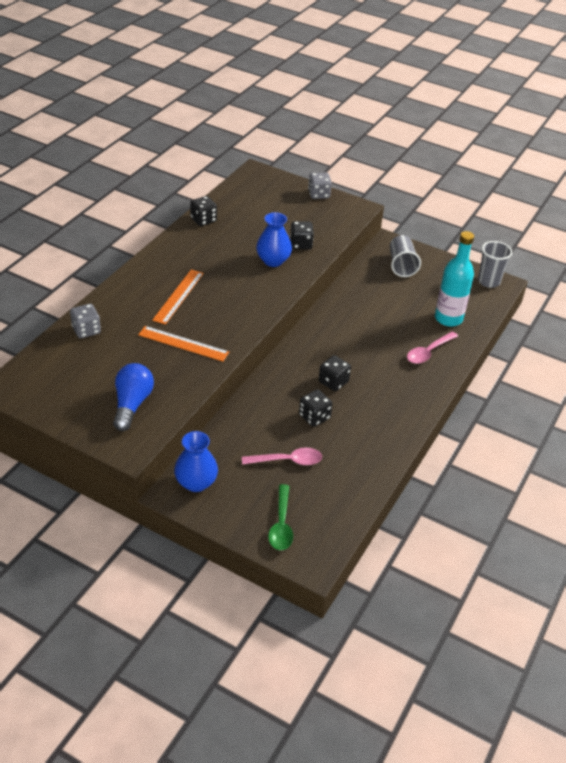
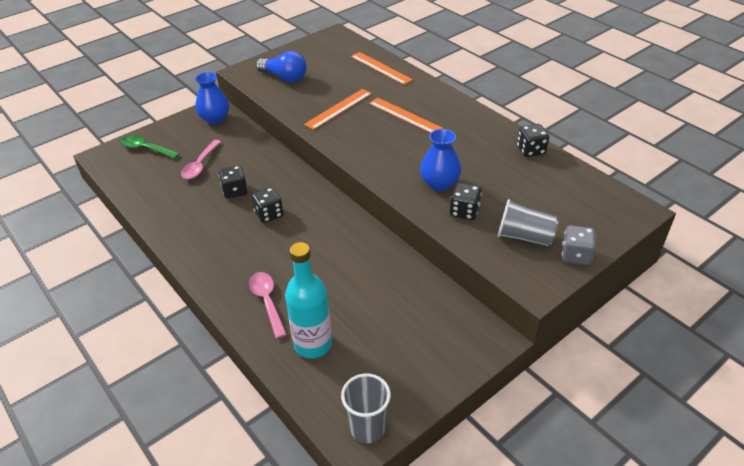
camera: 115 degrees right, 0 degrees up
grey dice [70,304,101,338] -> orange ruler [351,52,413,85]
grey cup [390,235,421,277] -> grey cup moved to [497,199,559,246]

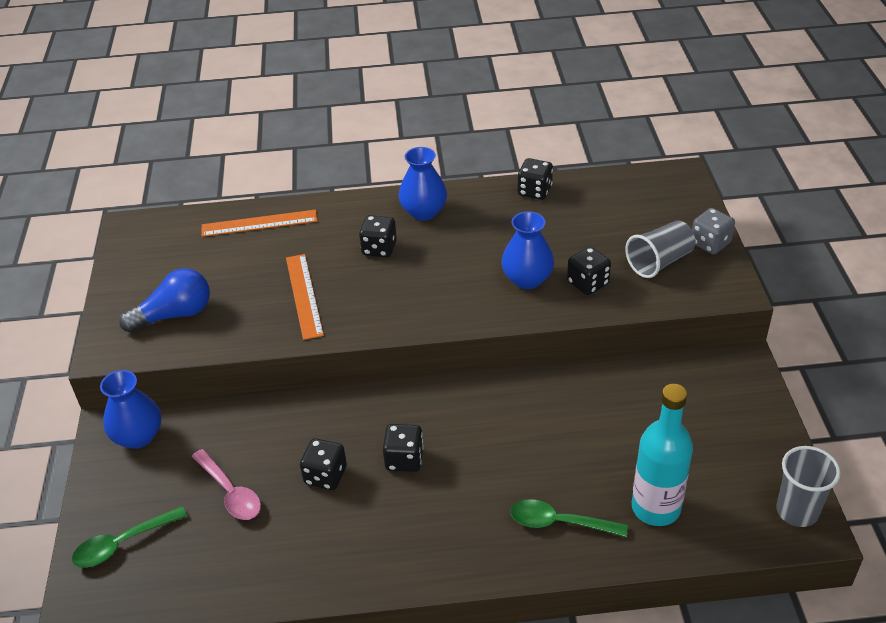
camera: 55 degrees left, 0 degrees up
pink spoon [249,272,287,339] -> green spoon [510,499,628,537]
orange ruler [369,98,443,133] -> black dice [359,215,397,257]
none -> blue vase [399,147,447,221]

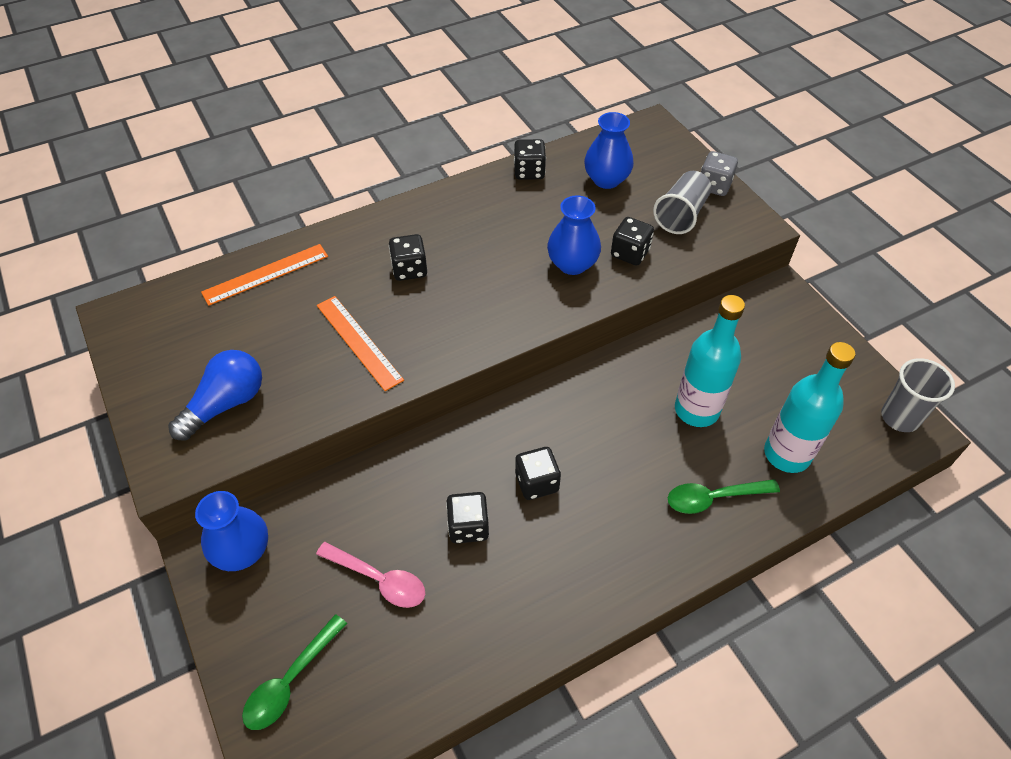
camera: 25 degrees left, 10 degrees up
blue vase [399,147,447,221] -> blue vase moved to [584,112,634,189]
none -> turquoise bottle [675,295,745,427]

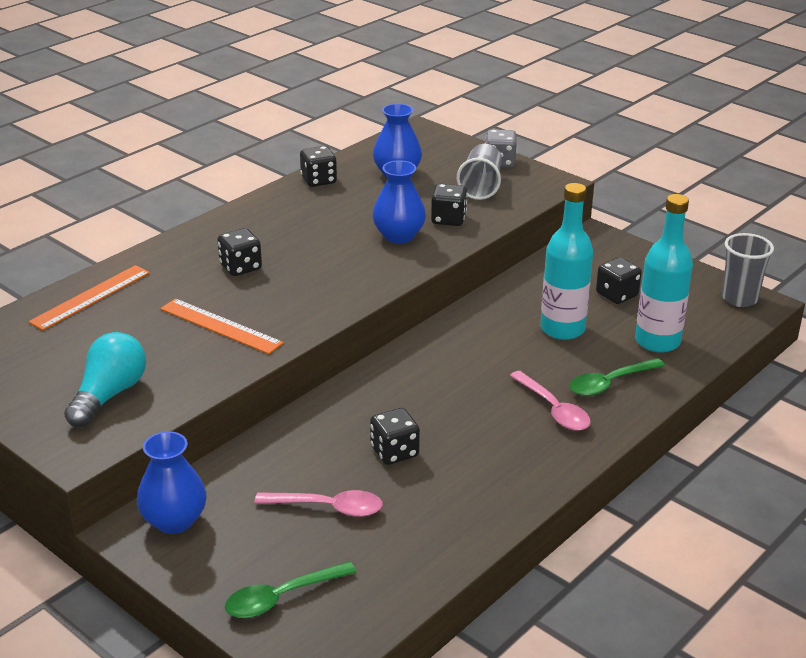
camera: 20 degrees left, 20 degrees down
blue light bulb [168,350,262,441] -> turquoise light bulb [64,332,146,427]
green spoon [242,614,347,730] -> green spoon turned 45 degrees clockwise [225,561,357,618]
black dice [515,447,561,500] -> black dice moved to [596,257,642,304]
none -> pink spoon [510,371,591,431]

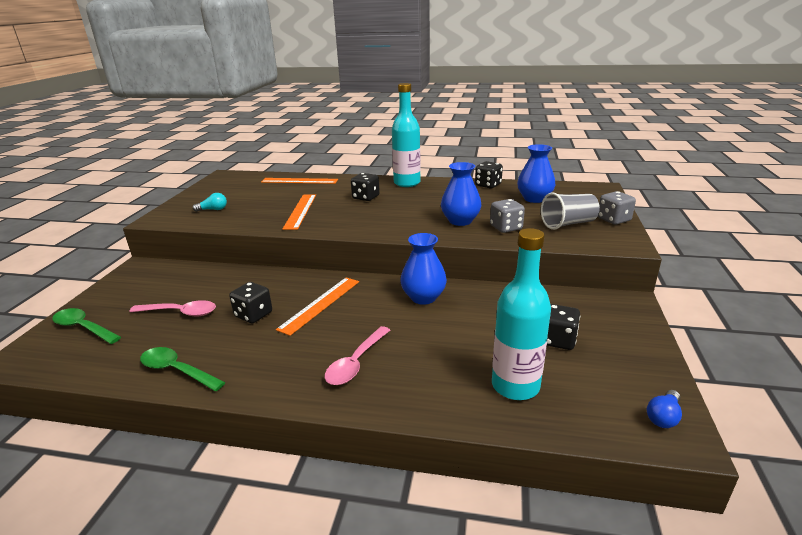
camera: 60 degrees right, 5 degrees down
turquoise light bulb [64,332,146,427] -> turquoise light bulb [192,193,227,212], size x0.52
blue vase [137,431,206,534] -> blue vase moved to [400,233,447,305]
pink spoon [254,490,383,517] -> pink spoon turned 60 degrees counterclockwise [129,300,216,316]
black dice [431,184,467,226] -> grey dice [490,199,525,233]
turquoise bottle [540,183,593,340] -> turquoise bottle moved to [392,83,421,187]
green spoon [570,358,665,396] -> green spoon moved to [140,347,226,391]
grey cup [722,233,774,307] -> blue light bulb [647,390,682,428]
none -> orange ruler [276,277,359,336]

